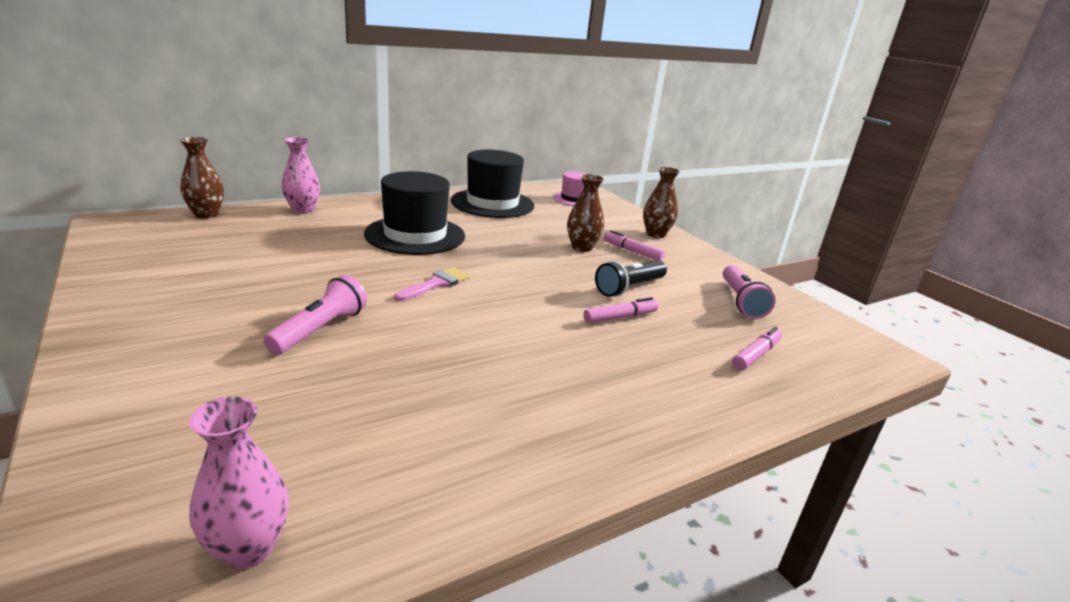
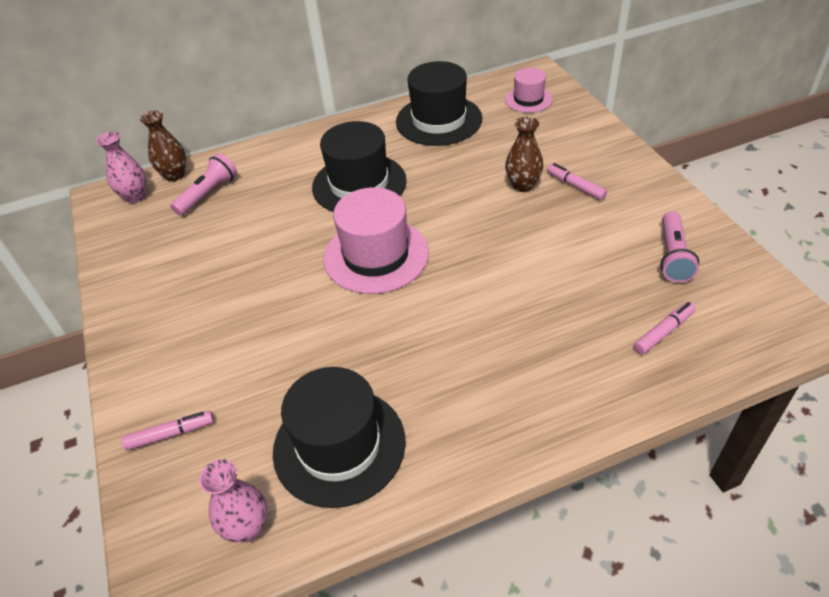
camera: 15 degrees right, 20 degrees up
pink flashlight [263,275,367,355] -> pink flashlight moved to [170,153,237,216]
pink vase [281,137,320,214] -> pink vase moved to [96,132,146,203]
pink brush [394,267,470,301] -> pink hat [324,187,429,294]
pink marker [583,297,659,324] -> pink marker moved to [121,411,214,451]
black flashlight [595,260,667,297] -> none
brown vase [643,167,680,238] -> none
none -> black hat [273,367,406,508]

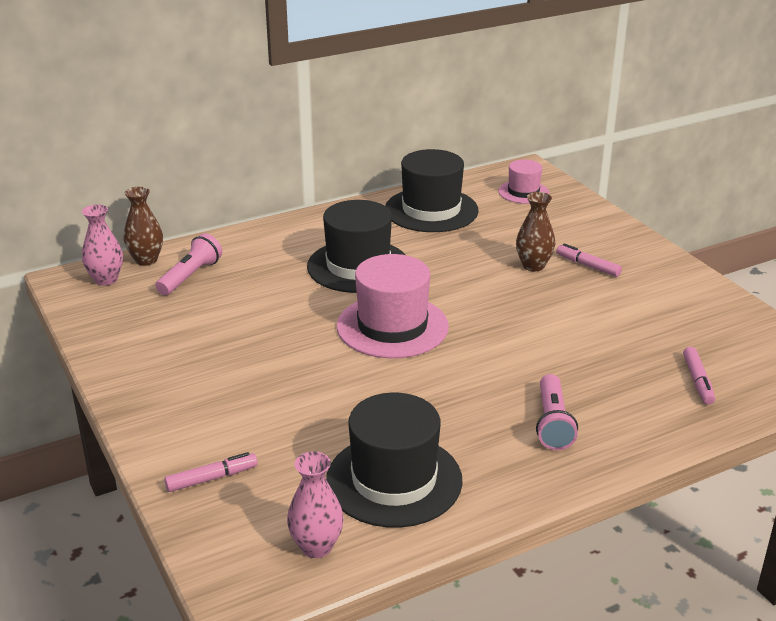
camera: 10 degrees left, 15 degrees down
pink marker [634,302,696,355] -> pink marker turned 135 degrees clockwise [683,347,715,405]
pink flashlight [660,211,699,283] -> pink flashlight moved to [536,374,578,450]

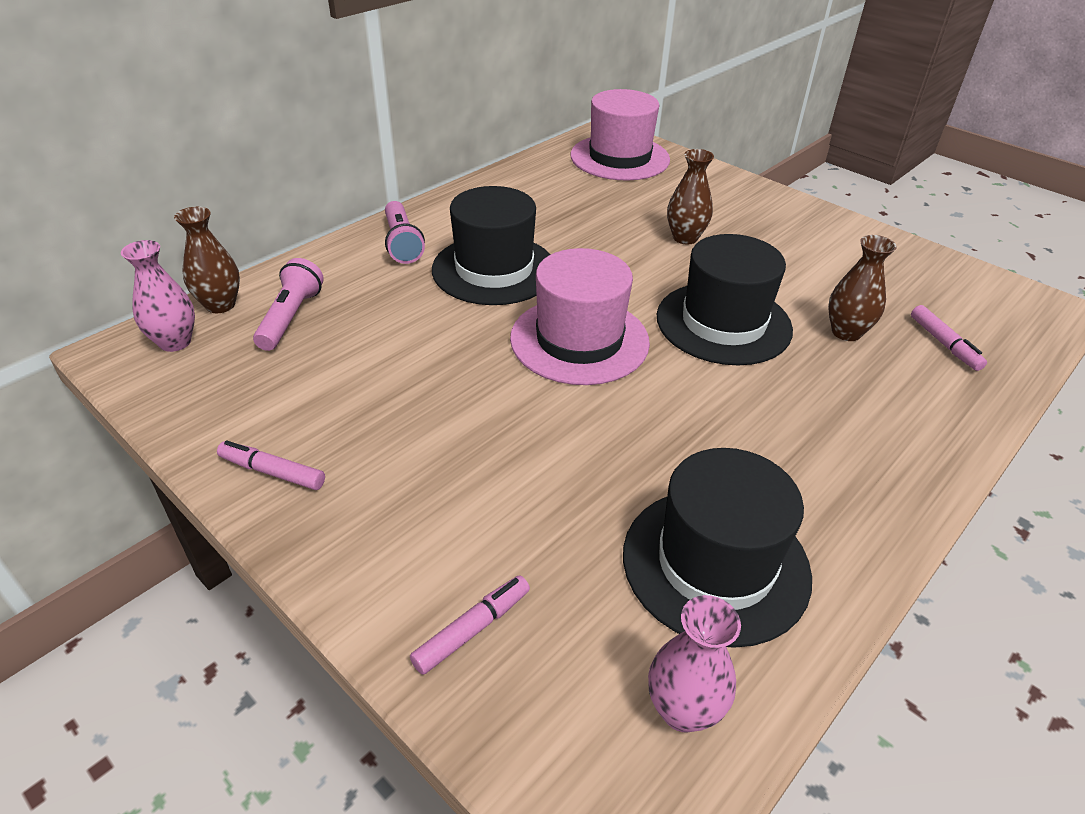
camera: 20 degrees left, 10 degrees up
black hat [385,149,479,232] -> black hat moved to [657,234,793,365]
pink hat [498,159,549,204] -> pink hat [570,89,670,181], size x1.80
pink flashlight [536,374,578,450] -> pink flashlight moved to [385,201,425,264]
pink marker [556,243,622,277] -> pink marker moved to [217,440,325,490]
none -> brown vase [828,235,897,341]

